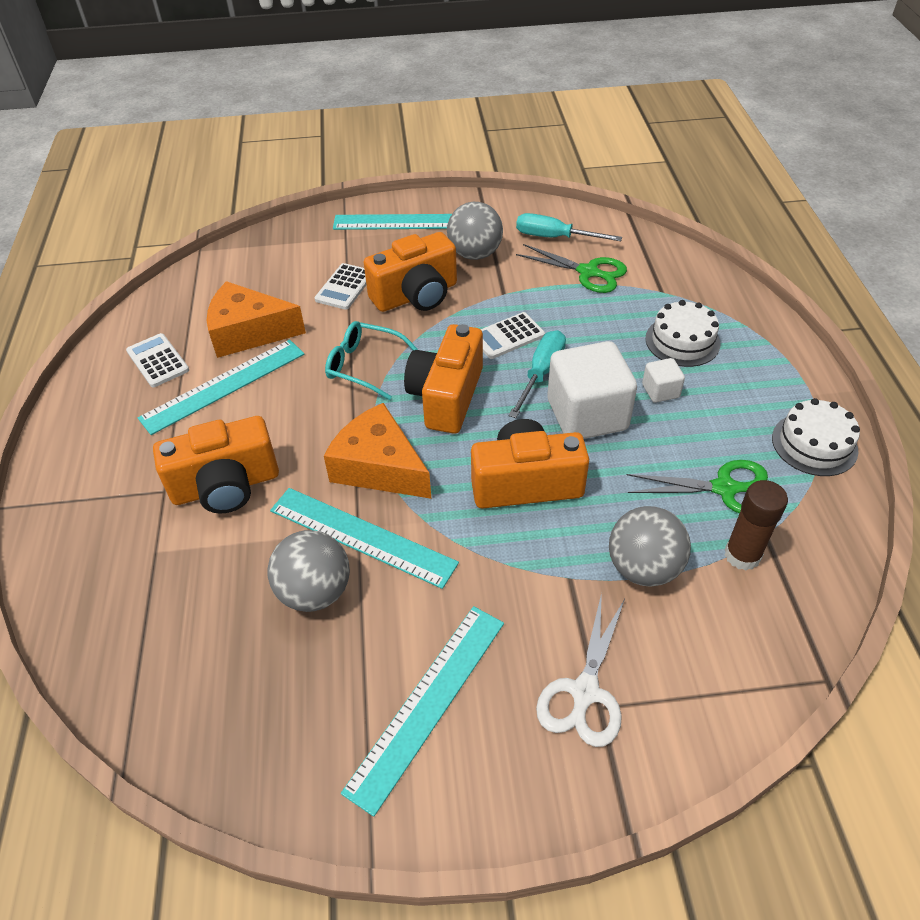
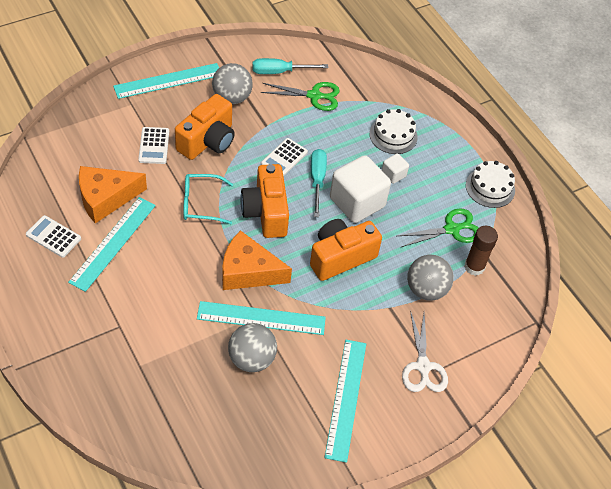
camera: 30 degrees left, 5 degrees up
orange camera [153,416,279,513] -> none

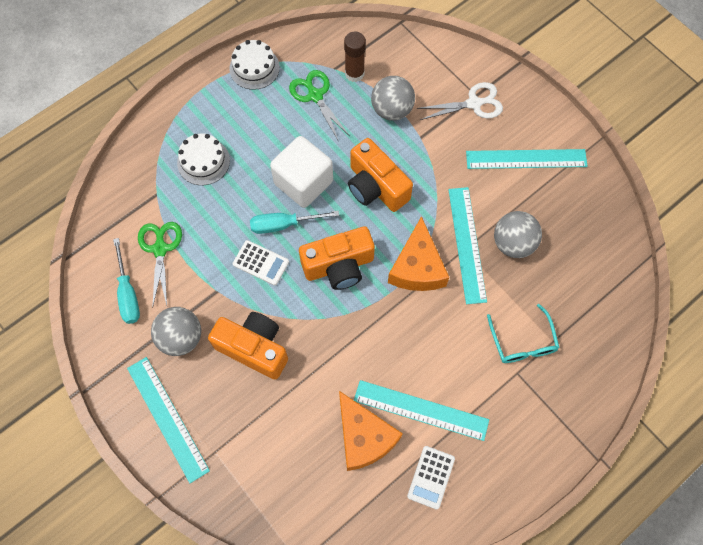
camera: 95 degrees left, 15 degrees up
white calculator [138,127,169,164] -> none
turquoise glasses [183,174,233,224] -> turquoise glasses moved to [487,304,560,363]
white cube [382,154,409,184] -> none

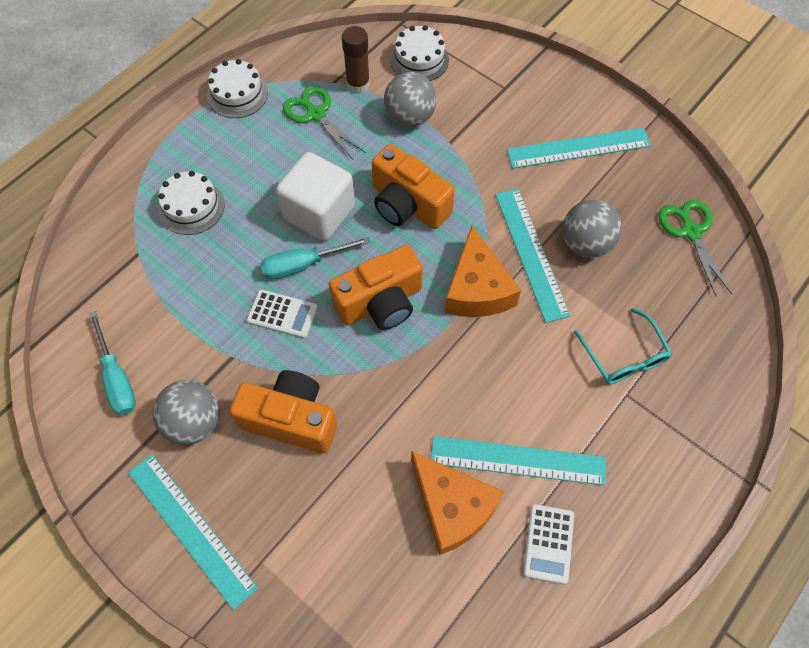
camera: 10 degrees left, 5 degrees down
green scissors [138,222,182,308] -> green scissors moved to [659,200,732,297]
white scissors [417,82,503,120] -> none
none -> white cake [390,25,449,81]

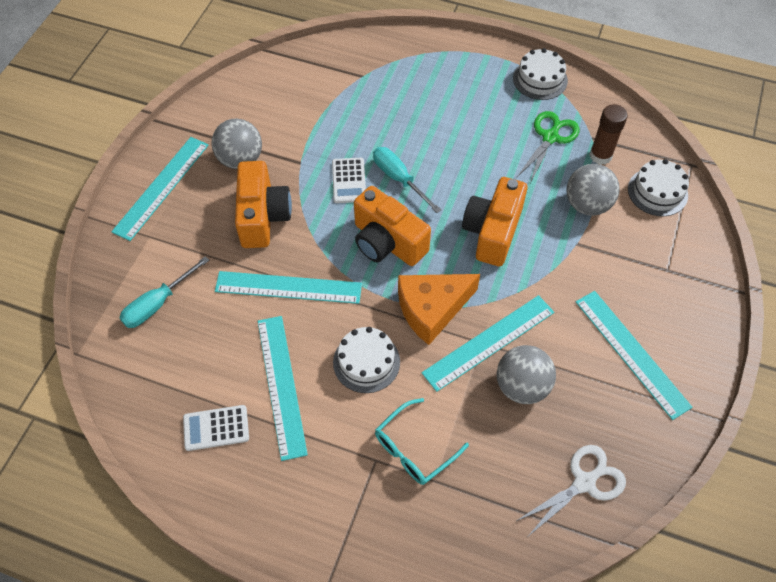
camera: 70 degrees right, 5 degrees down
turquoise screwdriver [89,311,136,415] -> turquoise screwdriver moved to [120,256,209,328]
white cake [158,171,225,235] -> white cake moved to [333,327,400,393]
white cube [276,152,355,241] -> none
orange cheese [411,451,504,555] -> none
green scissors [659,200,732,297] -> white scissors [515,445,626,535]
none -> turquoise ruler [215,271,362,304]

